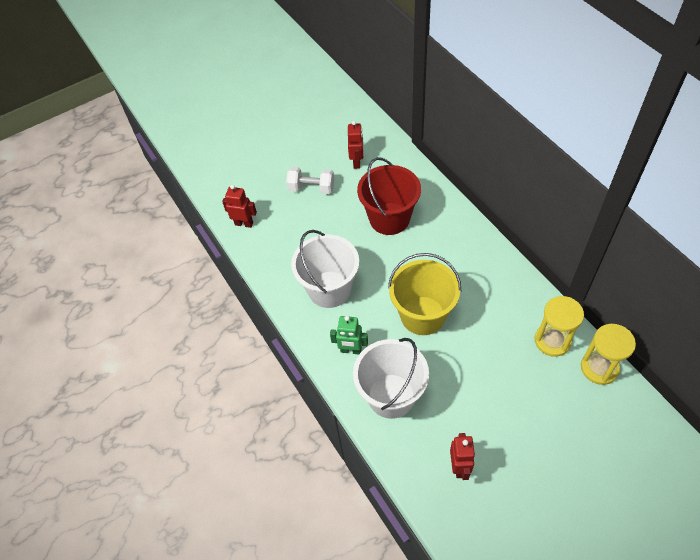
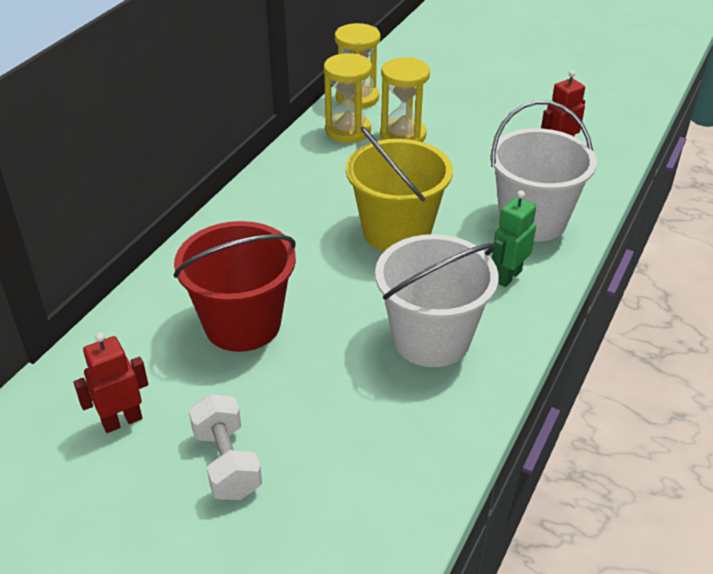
camera: 125 degrees left, 15 degrees down
red robot [222,185,257,228] -> none
green robot [330,316,368,354] -> green robot turned 120 degrees counterclockwise [492,190,536,287]
none -> yellow hourglass [380,57,430,142]

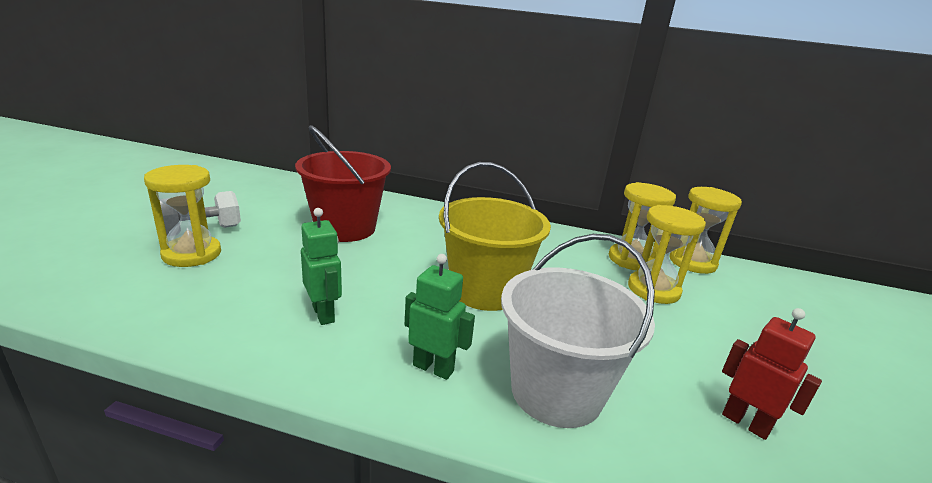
camera: 75 degrees right, 15 degrees down
red robot [74,332,148,433] -> none
white bucket [375,234,499,367] -> green robot [301,208,342,325]
none -> yellow hourglass [144,165,221,267]

